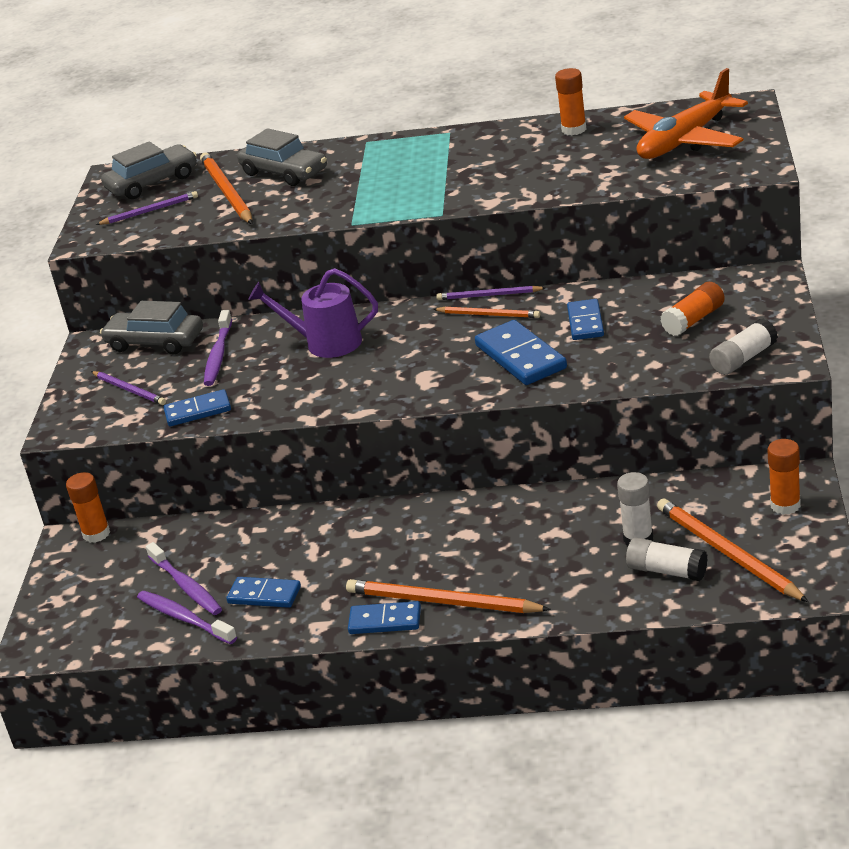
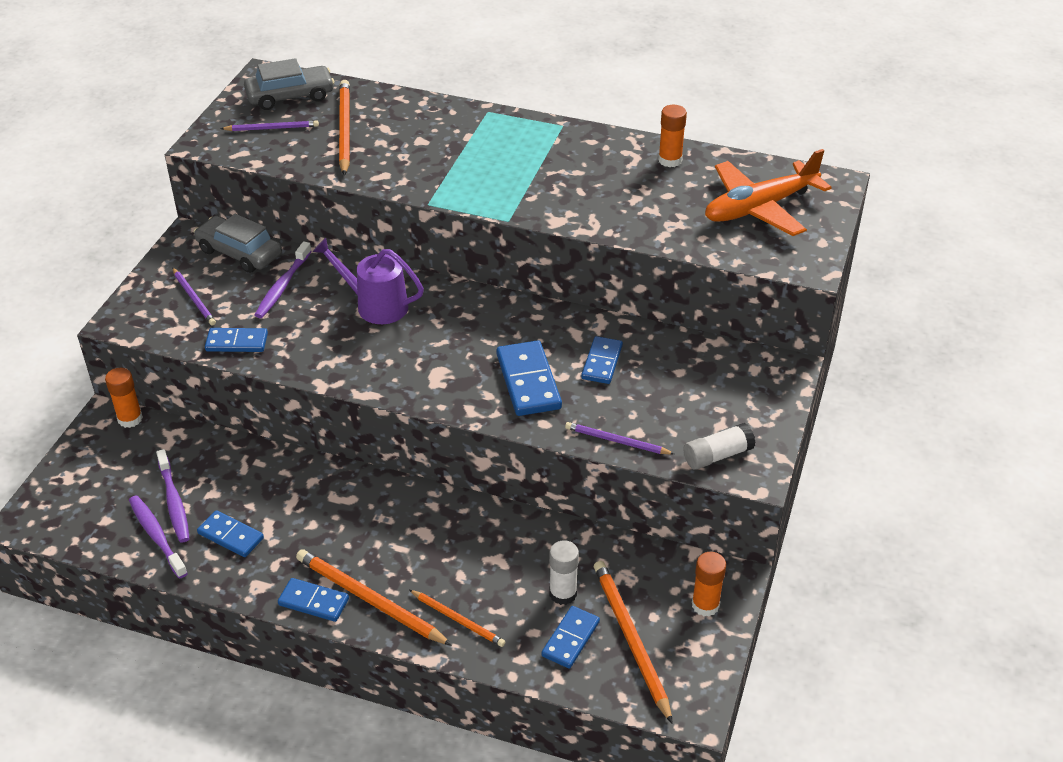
camera: 10 degrees right, 10 degrees up
grey car [237,128,327,186] -> none
orange pencil [433,306,540,318] -> orange pencil moved to [409,590,505,647]
purple pencil [436,286,546,300] -> purple pencil moved to [565,422,674,455]
white glue stick [626,538,708,581] -> blue domino [541,606,600,668]
orange glue stick [661,282,725,336] -> none

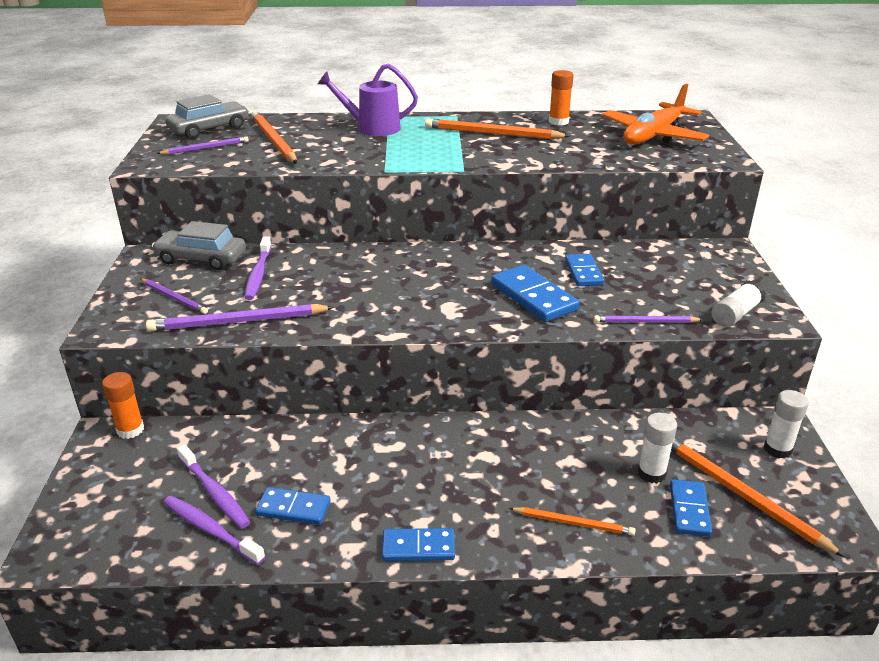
camera: 20 degrees left, 10 degrees down
blue domino [205,328,268,352] -> purple pencil [146,304,334,331]
orange pencil [296,549,452,646] -> orange pencil moved to [425,118,570,139]
purple watering can [313,238,424,324] -> purple watering can moved to [318,63,418,136]
orange glue stick [692,552,726,616] -> white glue stick [764,390,809,459]

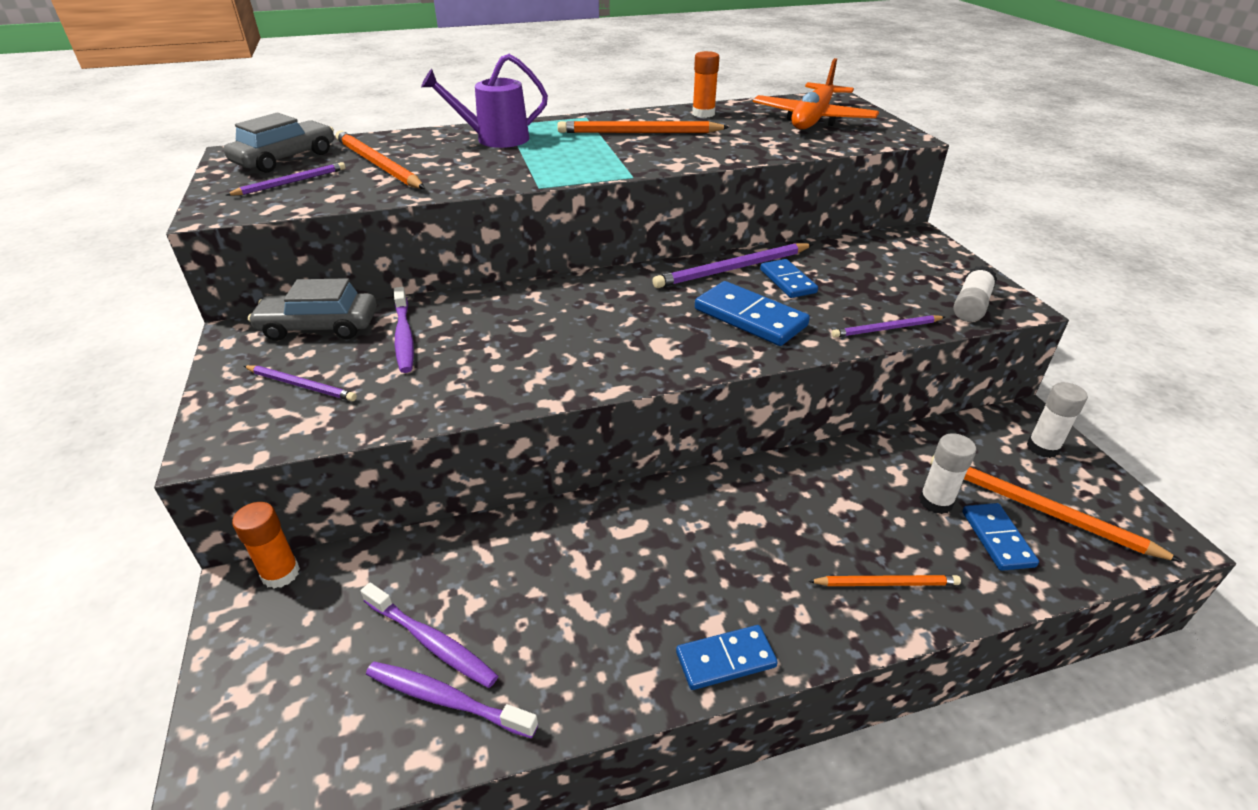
camera: 15 degrees left, 5 degrees up
purple pencil [146,304,334,331] -> purple pencil moved to [652,243,813,288]
blue domino [255,487,331,525] -> none

